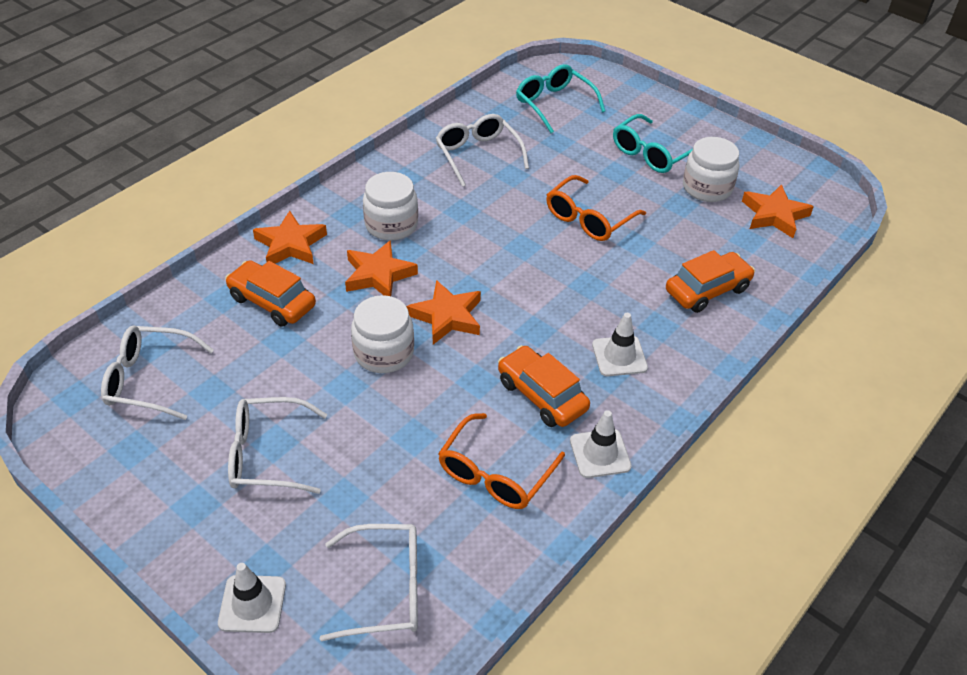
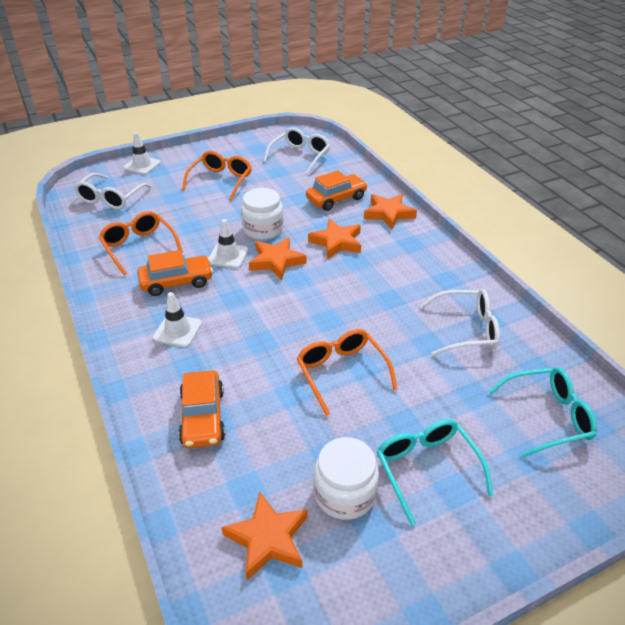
camera: 115 degrees right, 5 degrees down
white glasses [228,397,327,494] -> orange glasses [182,151,252,200]
white jar [363,172,418,241] -> none
white traffic cone [570,410,632,478] -> white traffic cone moved to [209,219,248,268]

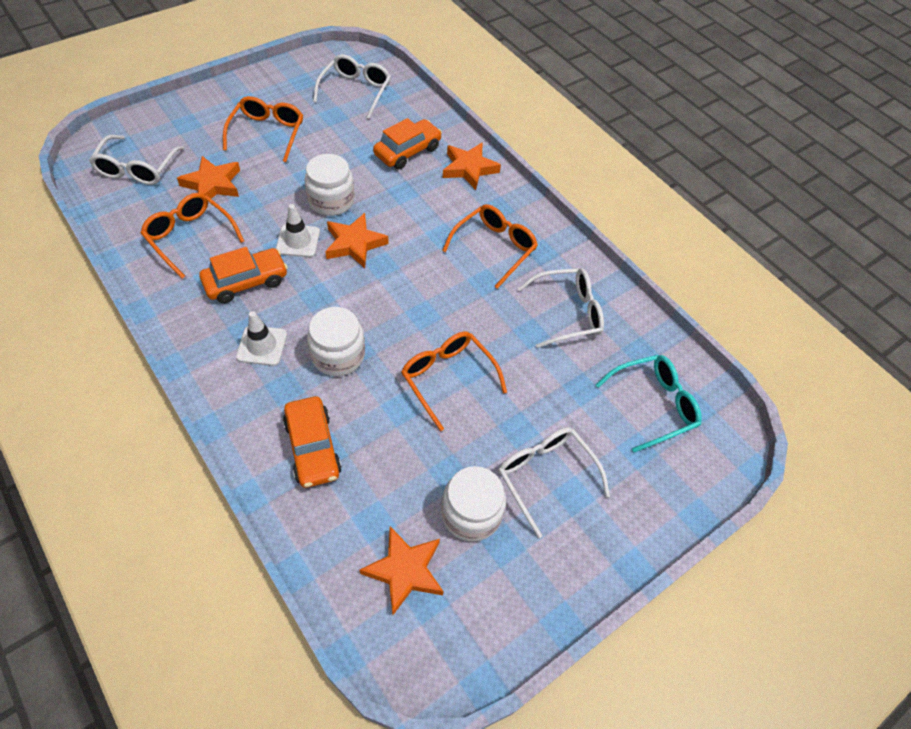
camera: 15 degrees left, 15 degrees up
white traffic cone [123,132,161,175] -> none
orange star [308,219,361,259] -> orange star moved to [177,156,240,199]
turquoise glasses [377,419,493,526] -> white glasses [498,427,610,538]
none -> white jar [307,307,365,376]
none -> orange glasses [442,204,538,289]

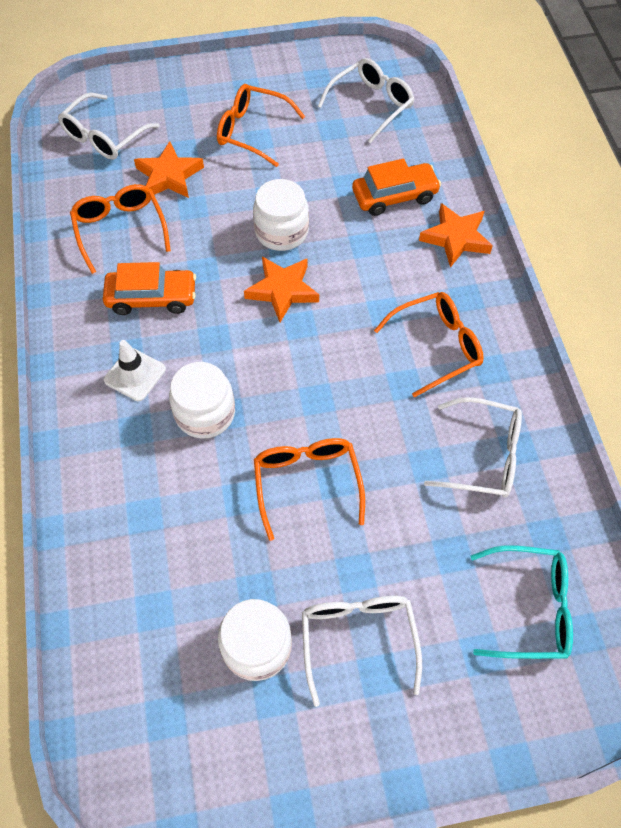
camera: 30 degrees right, 5 degrees up
orange glasses [223,96,303,162] -> orange glasses turned 105 degrees counterclockwise [217,84,305,167]
white traffic cone [276,204,320,257] -> none
orange car [283,396,342,488] -> none
orange star [359,527,444,615] -> none

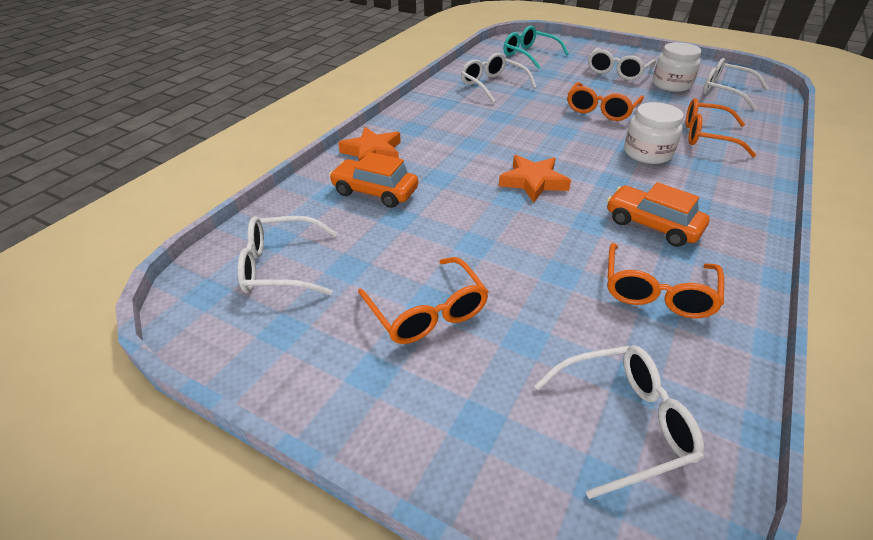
camera: 140 degrees left, 20 degrees down
white traffic cone [104,340,166,401] -> none
orange star [134,141,204,198] -> none
white jar [253,179,309,251] -> none
orange glasses [374,292,484,398] -> orange glasses moved to [686,98,756,157]
none -> white glasses [703,58,768,110]

